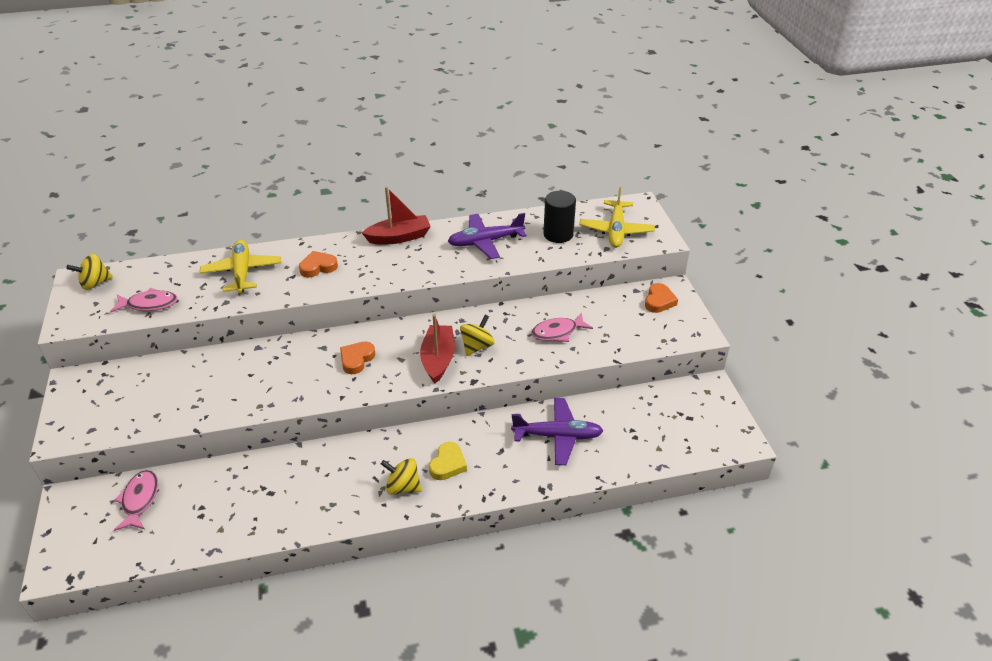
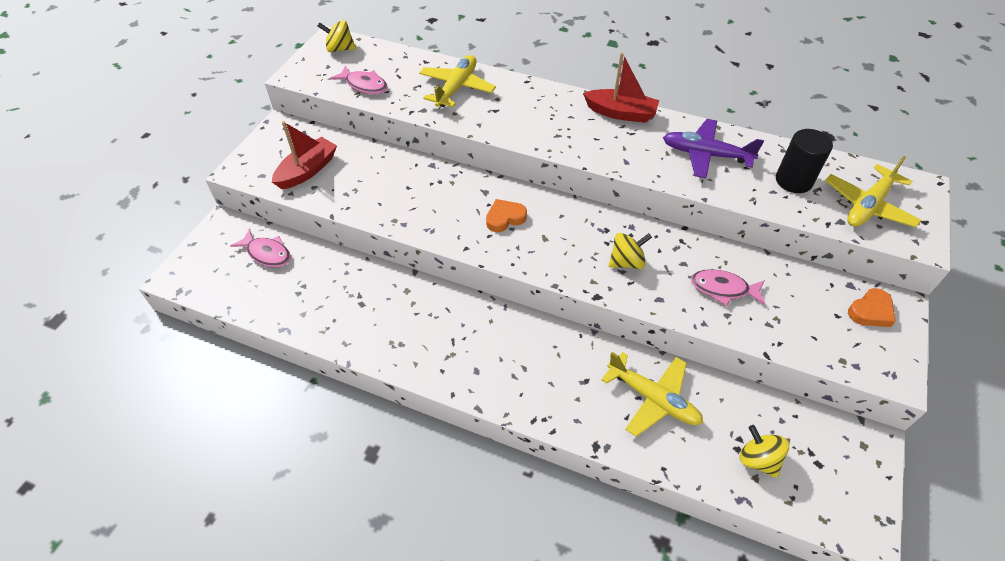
camera: 35 degrees right, 10 degrees up
pink fish [114,470,158,531] -> pink fish turned 90 degrees clockwise [230,229,291,267]
orange heart [299,251,338,278] -> none
yellow spinning top [381,458,422,495] -> yellow spinning top moved to [740,425,789,478]
red boat [420,314,455,383] -> red boat moved to [272,121,337,189]
yellow heart [429,442,467,480] -> none
purple plane [511,398,603,465] -> yellow plane [601,352,703,437]

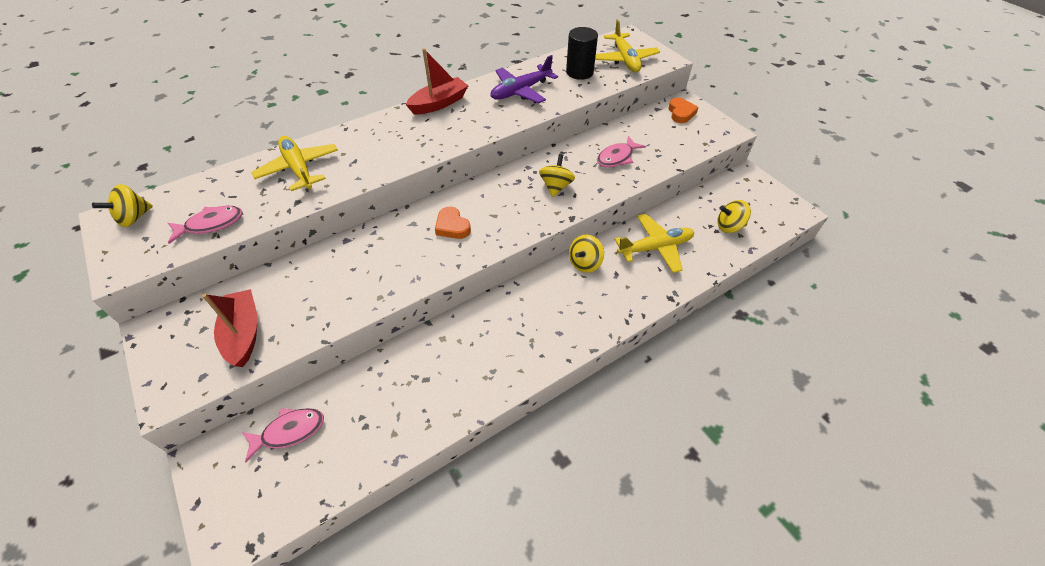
camera: 55 degrees left, 0 degrees up
orange heart [486,199,527,232] -> orange heart turned 45 degrees counterclockwise [435,207,471,239]
none -> yellow spinning top [569,235,604,273]

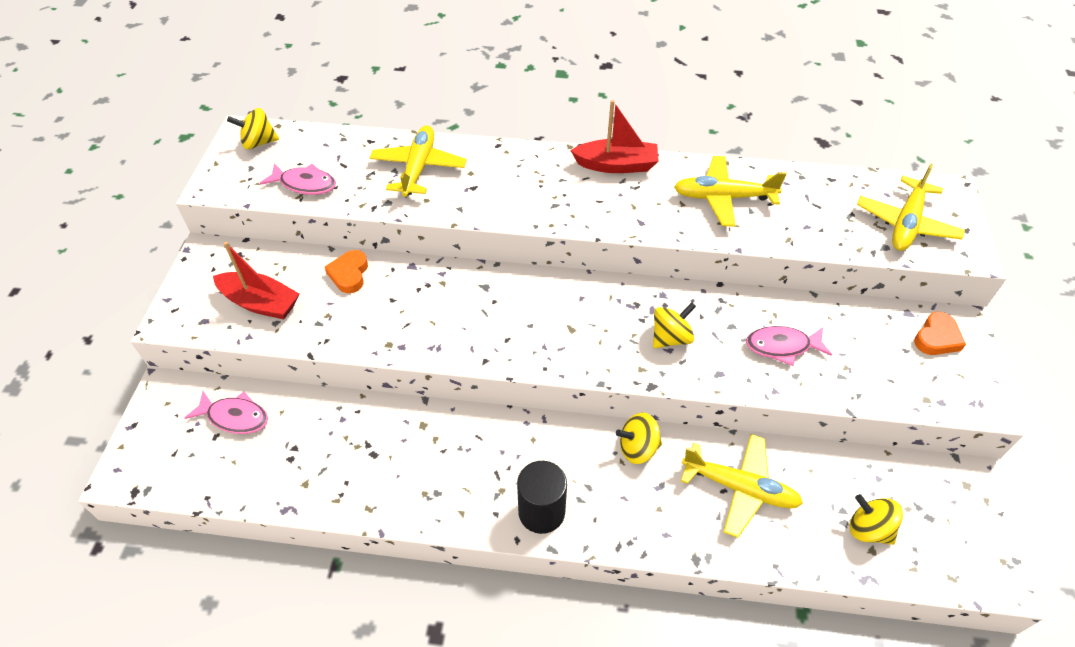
camera: 40 degrees right, 0 degrees up
red boat [202,289,257,367] -> red boat turned 90 degrees clockwise [213,242,299,319]
orange heart [435,207,471,239] -> orange heart moved to [325,250,368,293]
purple plane [491,55,558,103] -> yellow plane [674,156,787,227]
black cylinder [566,27,598,80] -> black cylinder moved to [517,461,567,534]

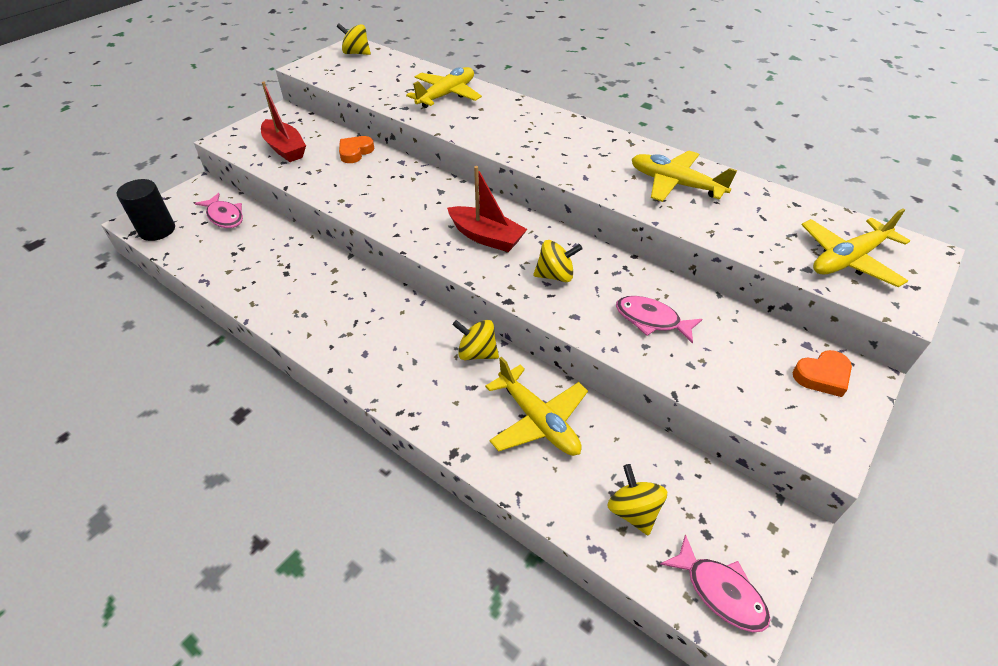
camera: 30 degrees right, 5 degrees down
pink fish [260,164,336,195] -> pink fish moved to [660,534,771,632]
black cylinder [517,461,567,534] -> black cylinder moved to [117,179,175,241]
red boat [570,100,659,173] -> red boat moved to [447,166,527,252]

